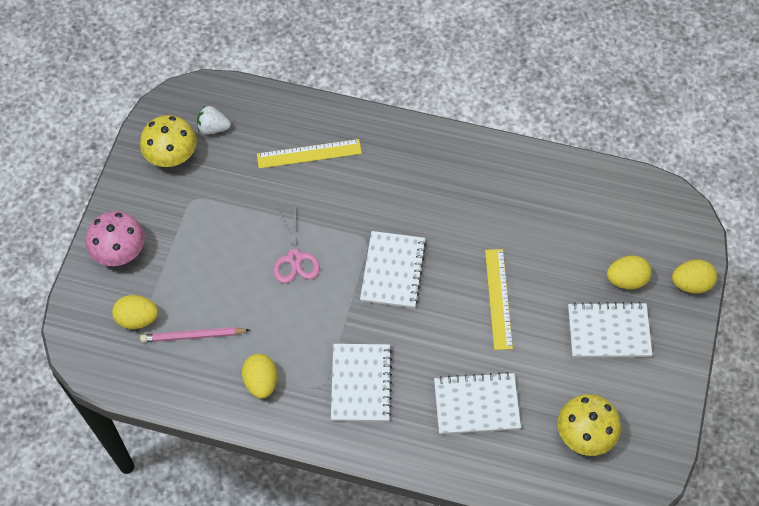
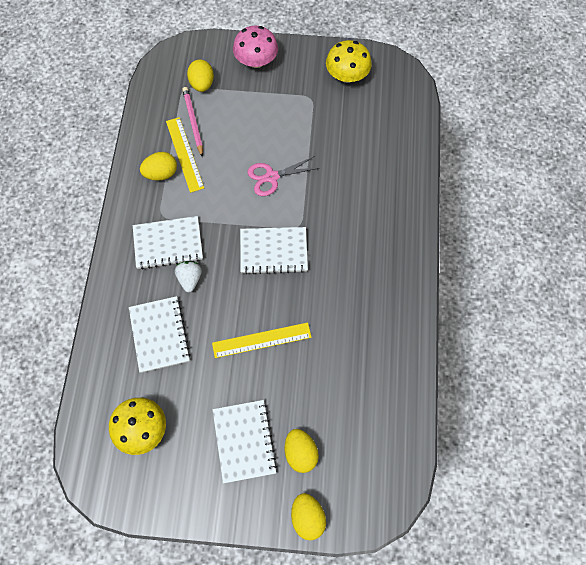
camera: 80 degrees right, 5 degrees up
white strawberry [197,106,231,135] -> white strawberry moved to [175,261,202,292]
yellow ruler [257,139,362,169] -> yellow ruler moved to [166,117,204,193]

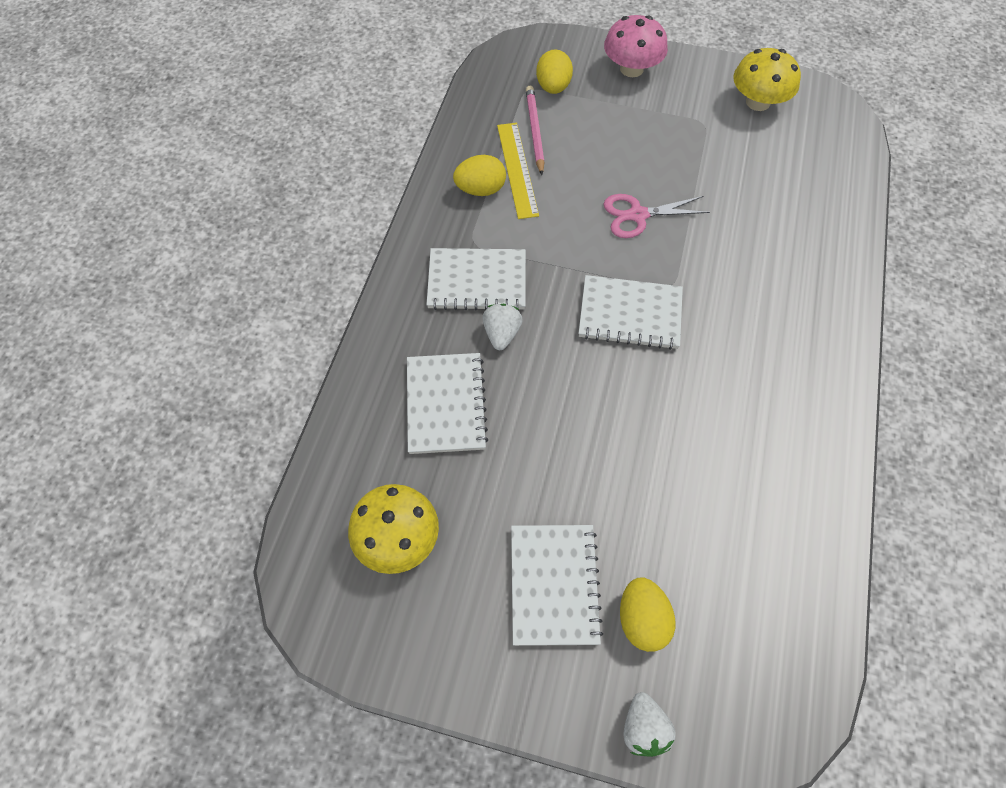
camera: 10 degrees right, 5 degrees down
yellow ruler [212,323,312,358] -> none
yellow egg [291,493,326,541] -> white strawberry [624,692,676,757]

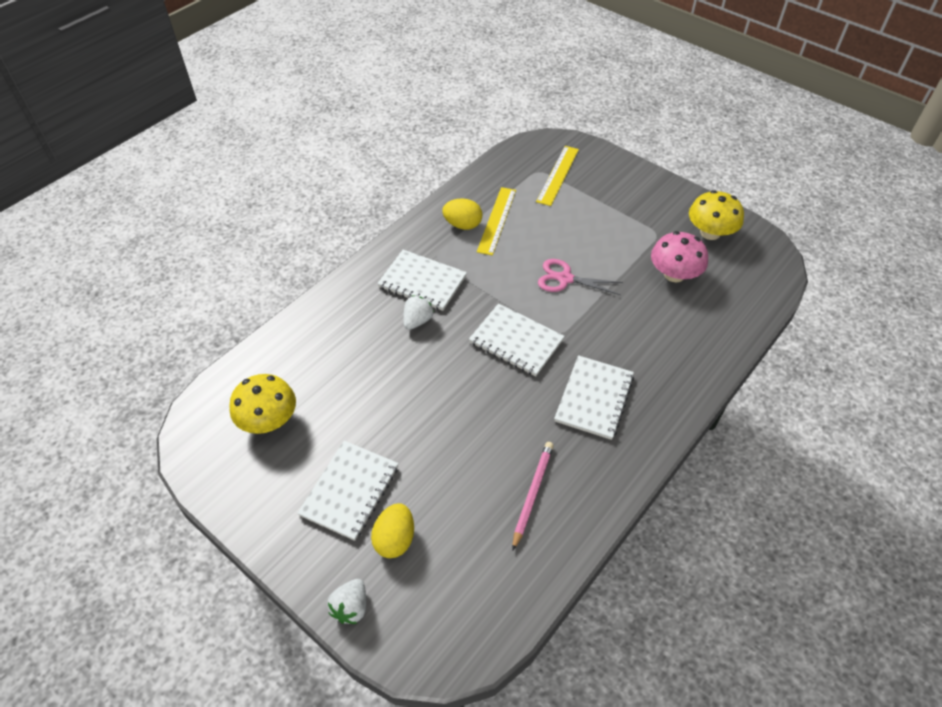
camera: 25 degrees right, 10 degrees down
white notebook [407,353,488,454] -> white notebook moved to [554,355,634,440]
pink pencil [526,86,545,175] -> pink pencil moved to [512,442,554,551]
yellow egg [536,49,573,94] -> yellow ruler [536,146,579,206]
pink mushroom [604,15,668,77] -> pink mushroom moved to [651,231,708,282]

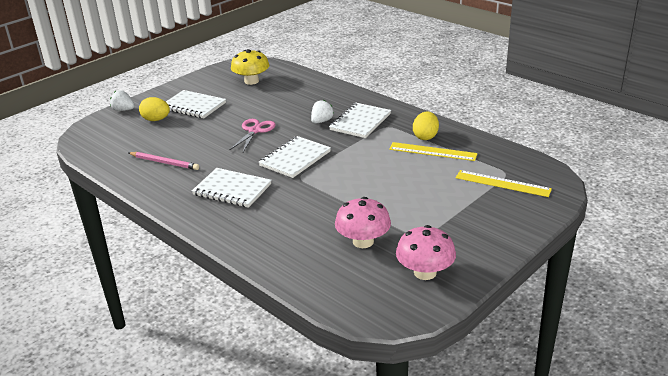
camera: 95 degrees right, 20 degrees down
white strawberry [403,295,434,330] -> white strawberry turned 90 degrees counterclockwise [311,100,334,124]
pink scissors [538,259,623,295] -> pink scissors moved to [230,119,275,152]
yellow mushroom [689,190,744,240] -> pink mushroom [396,225,456,280]

